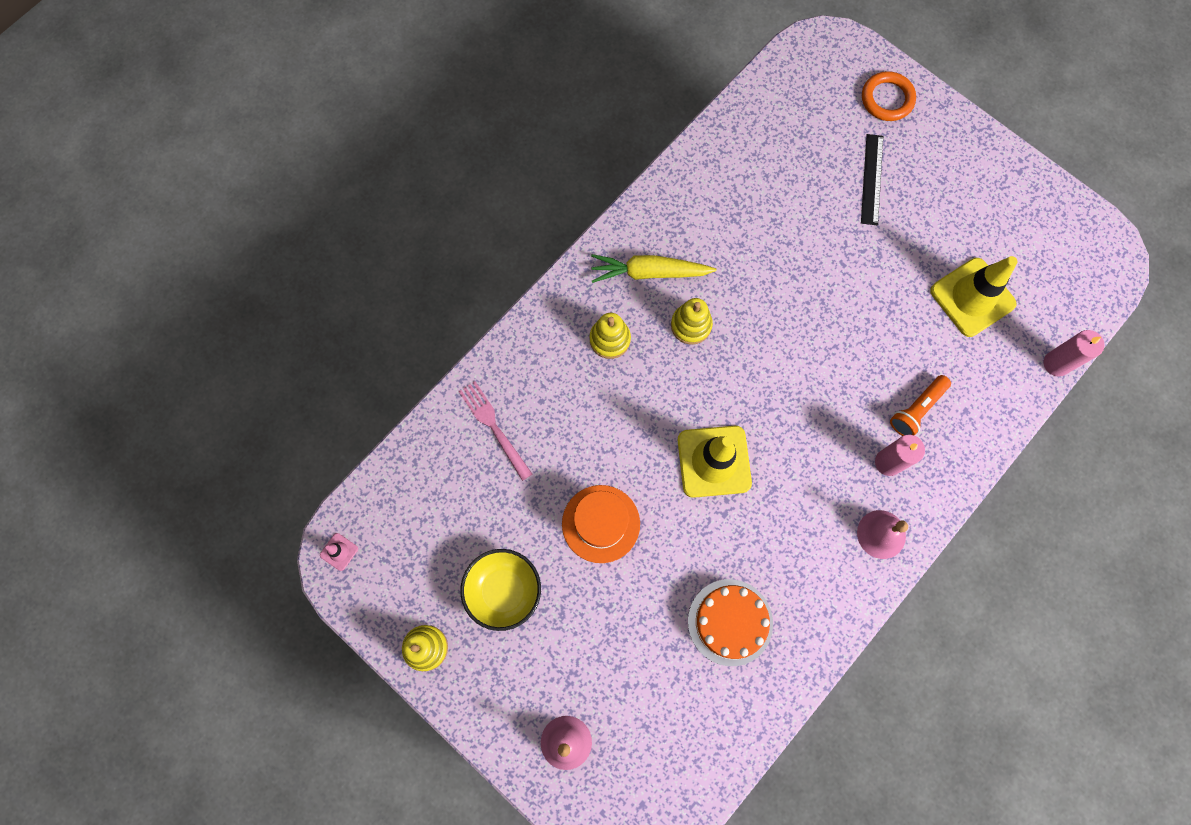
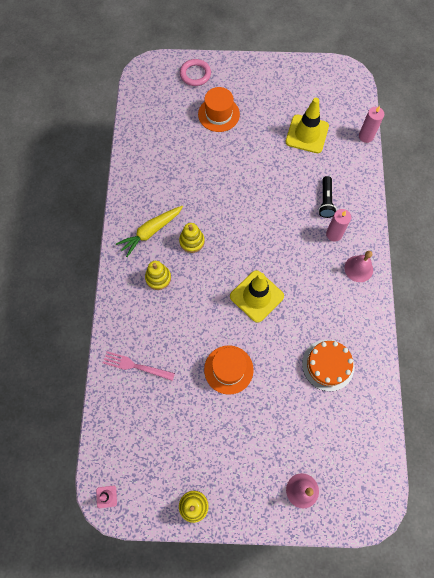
camera: 40 degrees left, 5 degrees down
yellow bowl [460,549,541,631] -> none
black ruler [861,134,883,225] -> orange hat [198,87,240,132]
orange ring [862,71,916,121] -> pink ring [180,59,211,86]
orange flashlight [890,375,951,436] -> black flashlight [319,176,337,218]

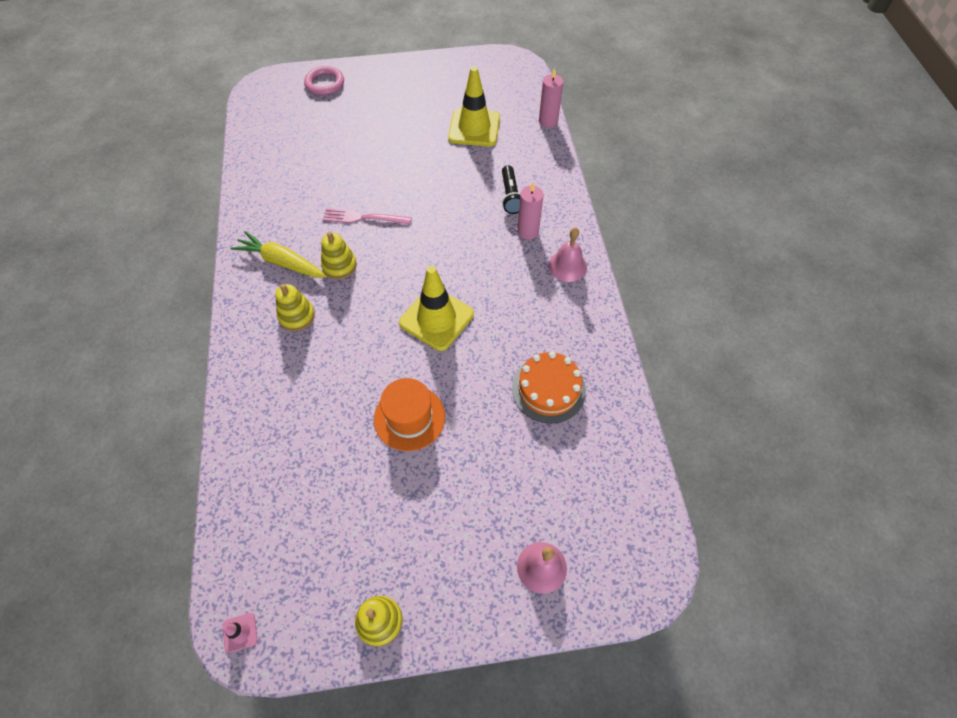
camera: 10 degrees left, 10 degrees down
pink fork [103,351,175,381] -> pink fork moved to [323,208,412,224]
yellow carrot [116,206,183,257] -> yellow carrot turned 75 degrees clockwise [231,231,327,278]
orange hat [198,87,240,132] -> none

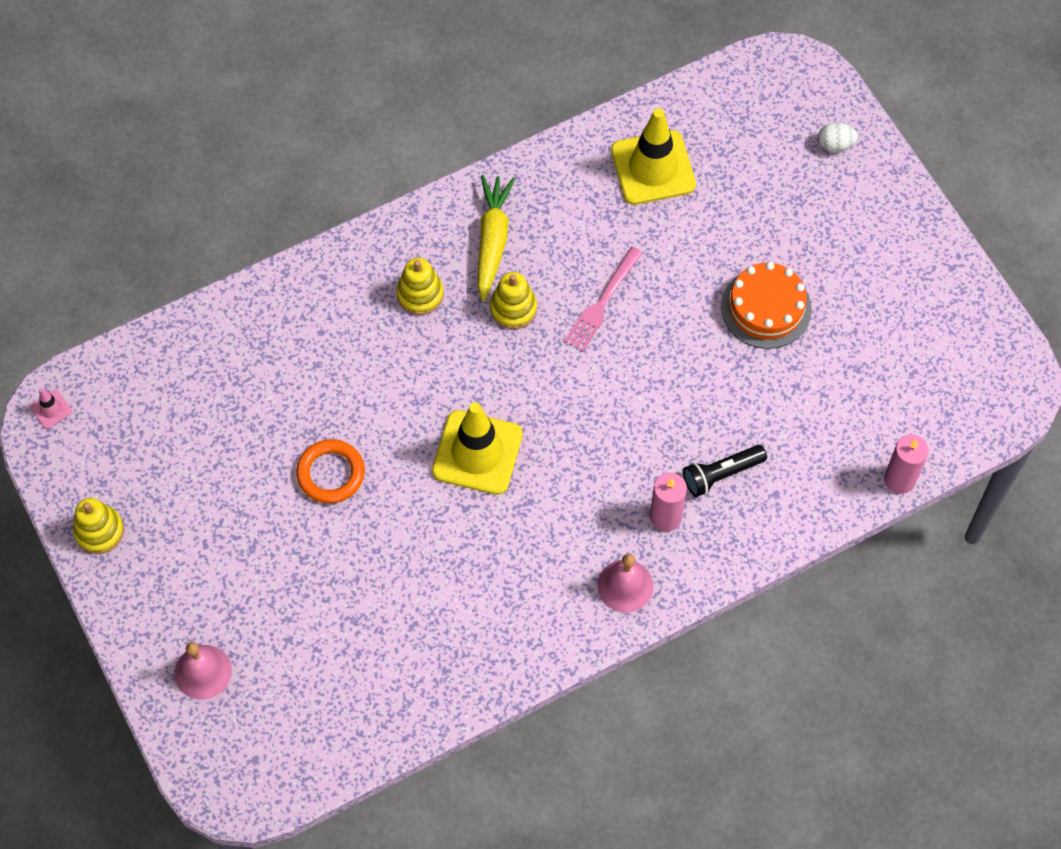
camera: 70 degrees right, 5 degrees up
pink ring [304,66,344,96] -> white egg [818,122,858,152]
pink fork [323,208,412,224] -> pink fork turned 135 degrees counterclockwise [564,247,643,351]
orange hat [374,378,445,451] -> orange ring [296,439,365,503]
yellow traffic cone [448,66,500,146] -> yellow traffic cone moved to [611,108,696,205]
orange cake [512,352,586,424] -> orange cake moved to [721,262,812,349]

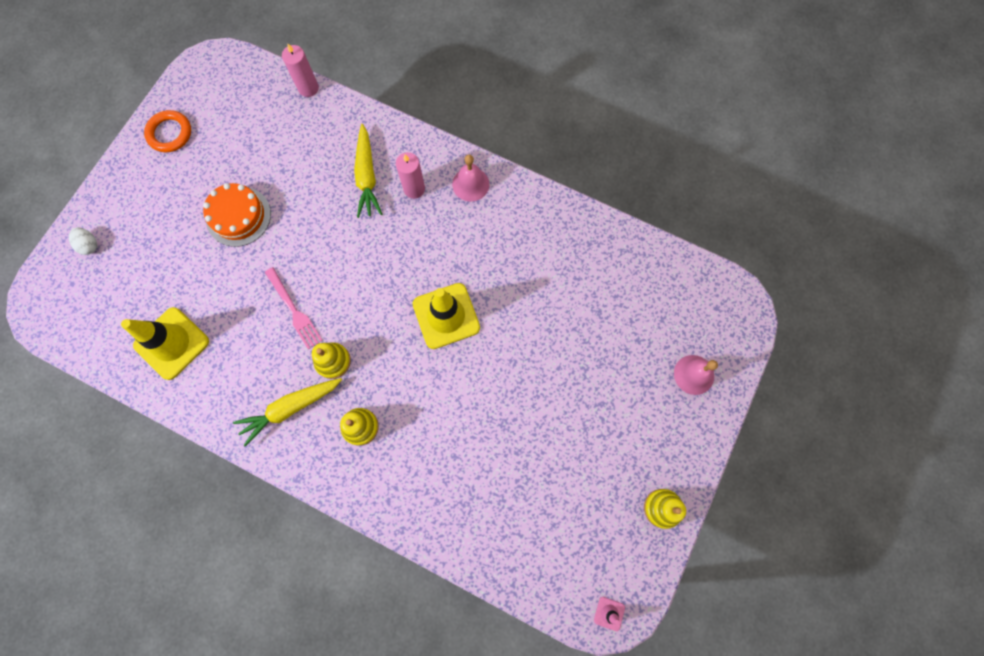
camera: 125 degrees left, 10 degrees up
orange ring [296,439,365,503] -> orange ring moved to [144,110,191,152]
pink fork [564,247,643,351] -> pink fork turned 60 degrees clockwise [265,267,323,349]
black flashlight [683,445,767,497] -> yellow carrot [354,124,382,218]

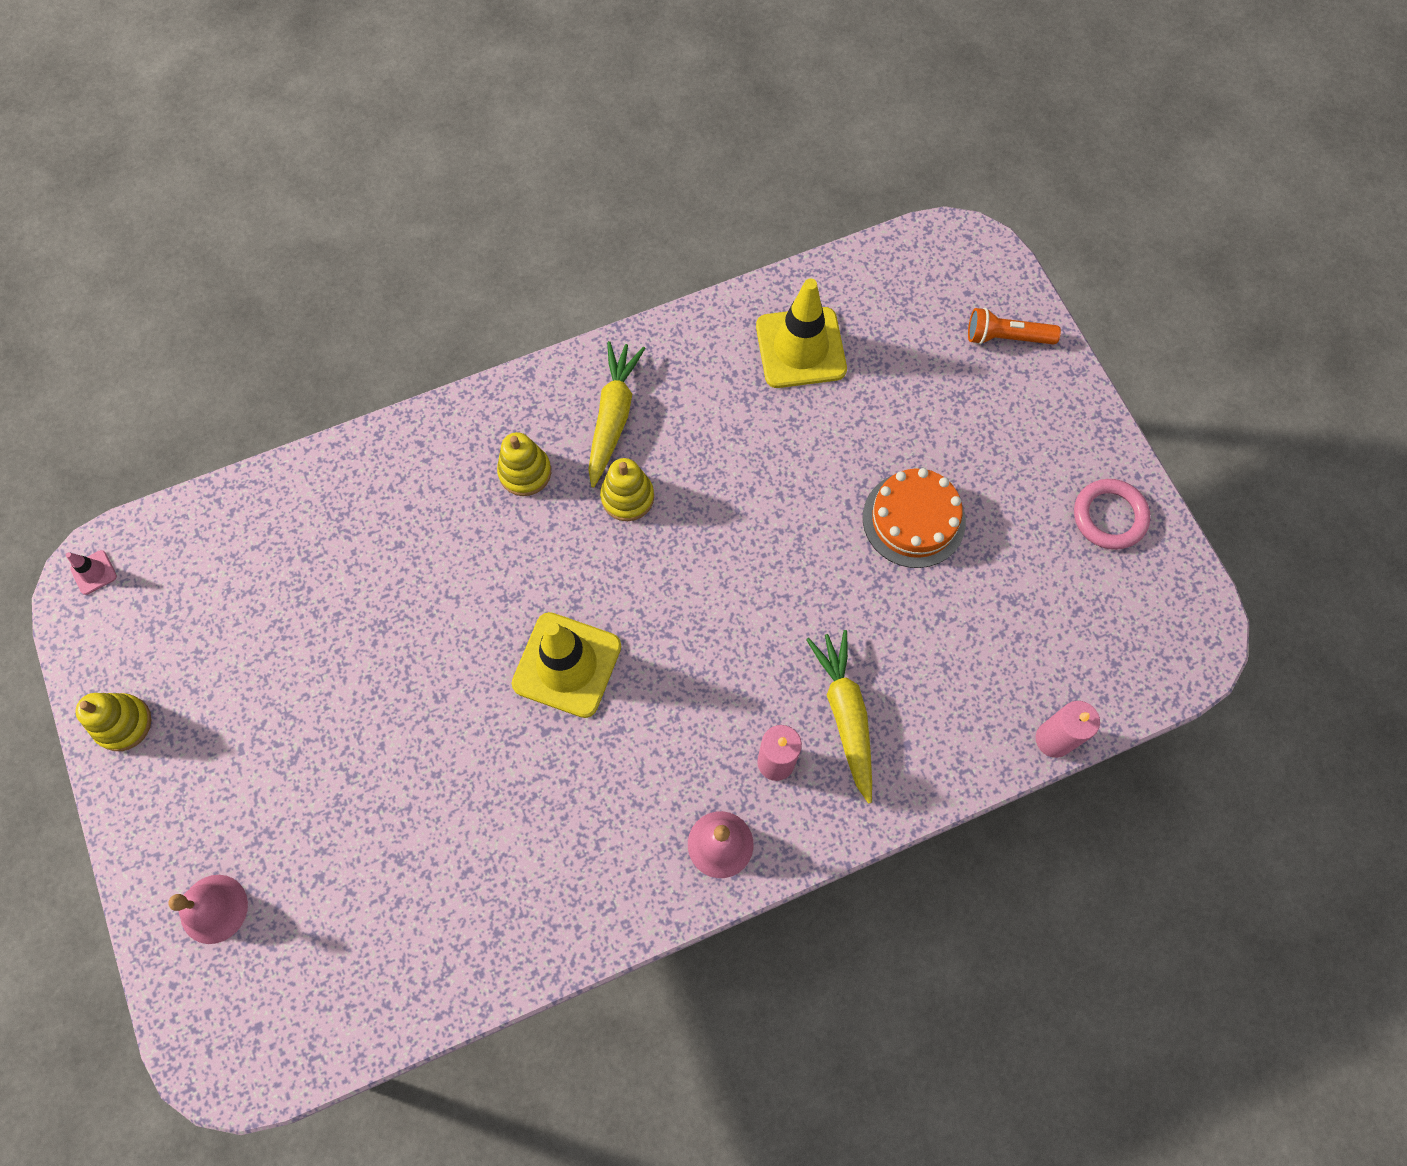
camera: 130 degrees right, 5 degrees down
white egg [69,227,97,255] -> orange flashlight [968,308,1061,345]
orange ring [144,110,191,152] -> pink ring [1074,479,1150,550]
pink fork [265,267,323,349] -> none
yellow carrot [354,124,382,218] -> yellow carrot turned 45 degrees clockwise [806,630,872,804]

